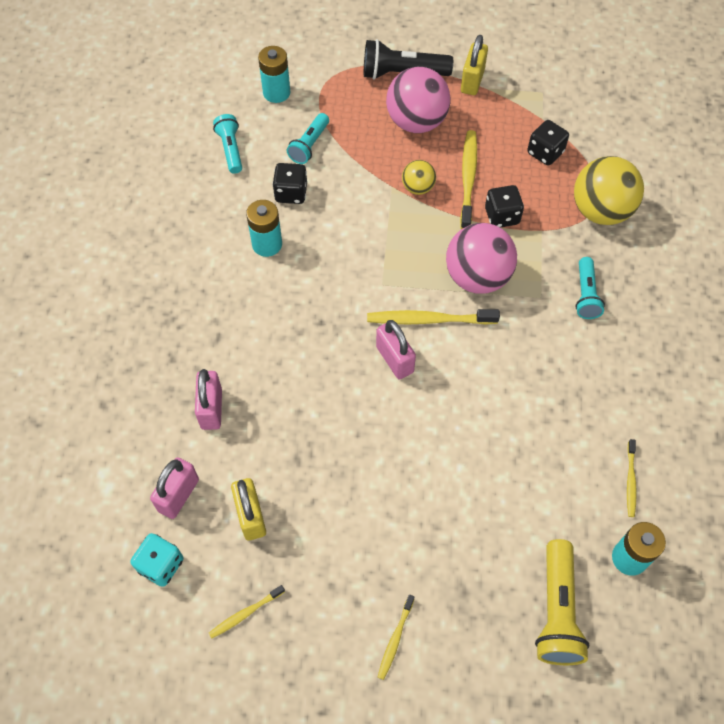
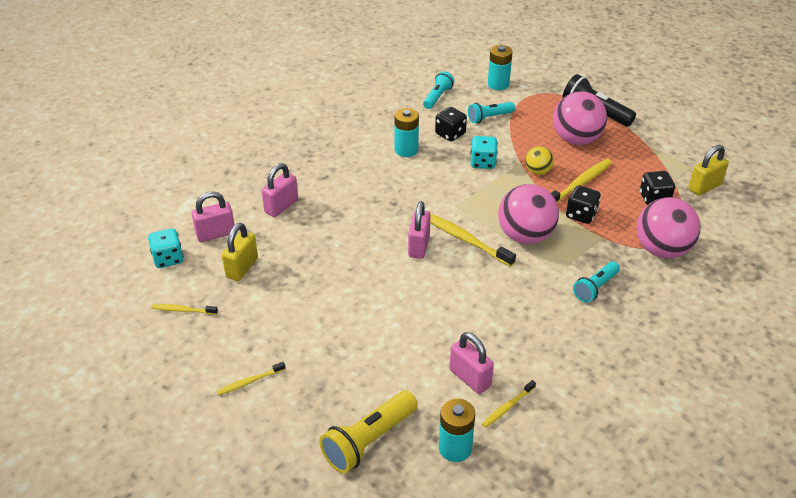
camera: 40 degrees right, 20 degrees down
yellow padlock [461,35,488,95] -> yellow padlock moved to [689,145,729,195]
yellow ball [574,156,644,225] -> pink ball [637,197,701,258]
none -> pink padlock [450,332,494,394]
none -> turquoise dice [470,136,498,169]

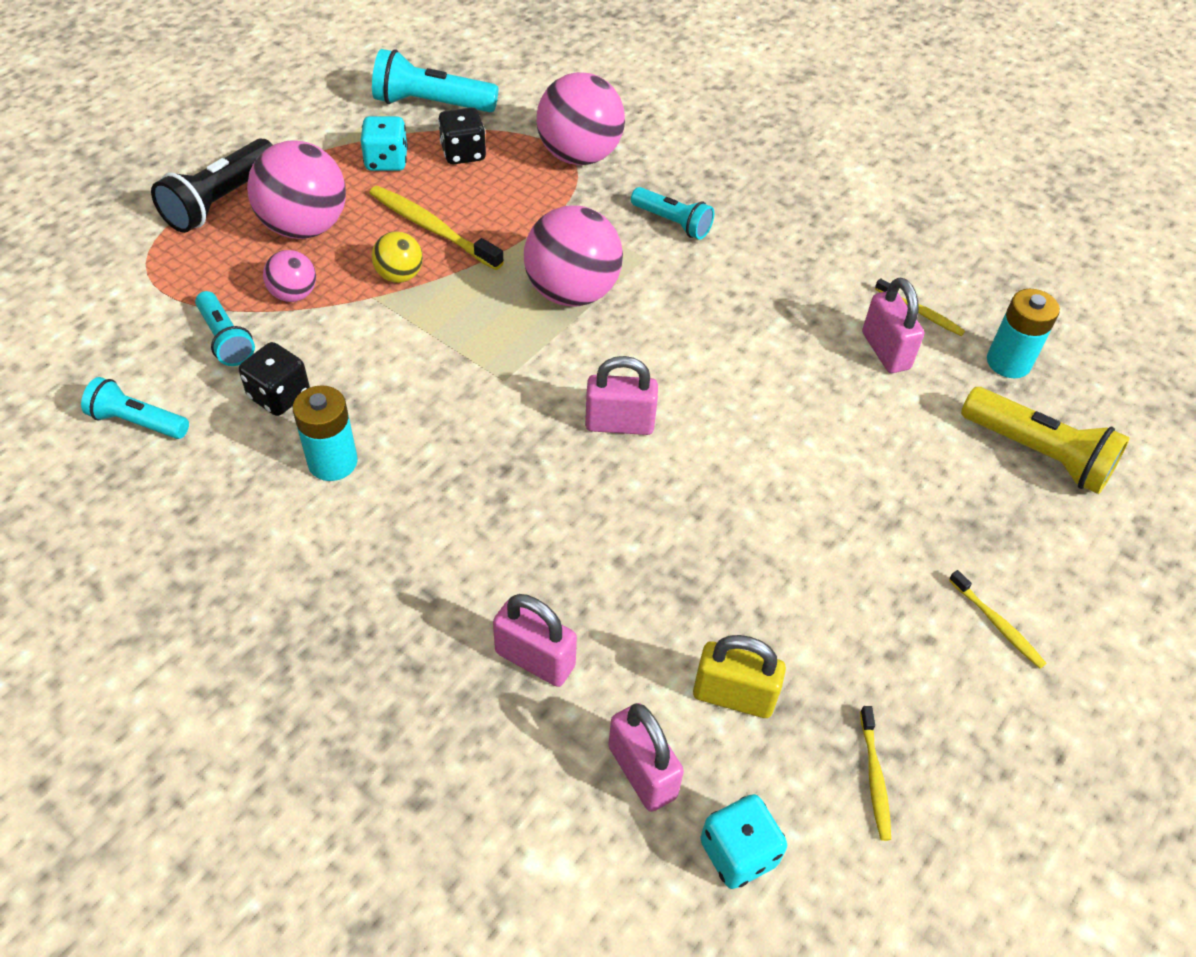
camera: 100 degrees left, 10 degrees up
yellow toothbrush [430,213,516,267] -> none
pink padlock [450,332,494,394] -> pink padlock turned 60 degrees counterclockwise [862,278,924,373]
turquoise dice [470,136,498,169] -> turquoise dice moved to [360,116,408,171]
turquoise battery [488,45,513,90] -> none
black dice [566,185,601,224] -> none
yellow padlock [689,145,729,195] -> turquoise flashlight [372,49,498,112]
none -> pink ball [263,250,316,302]

